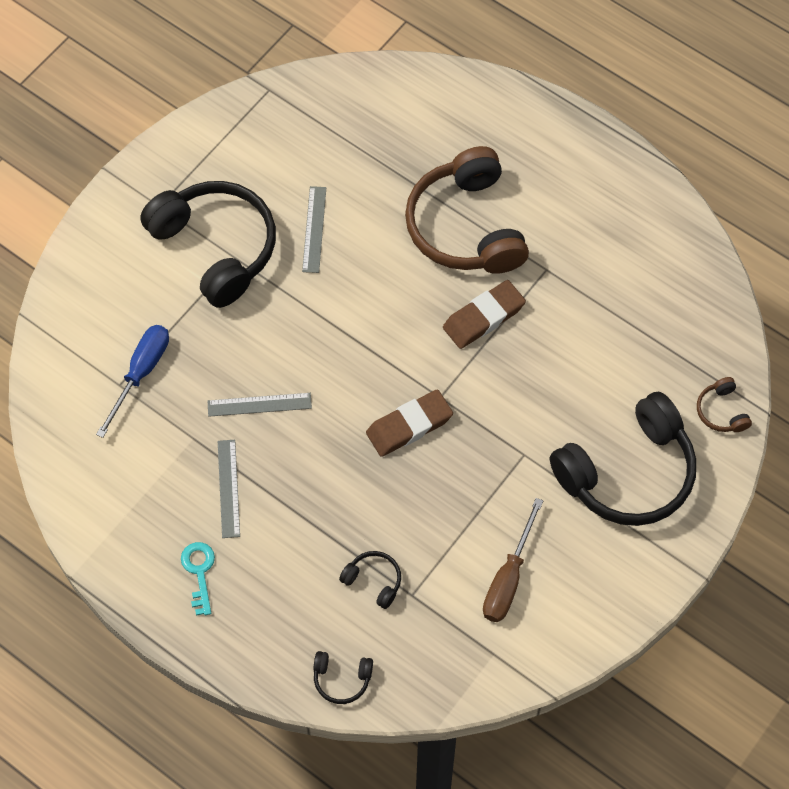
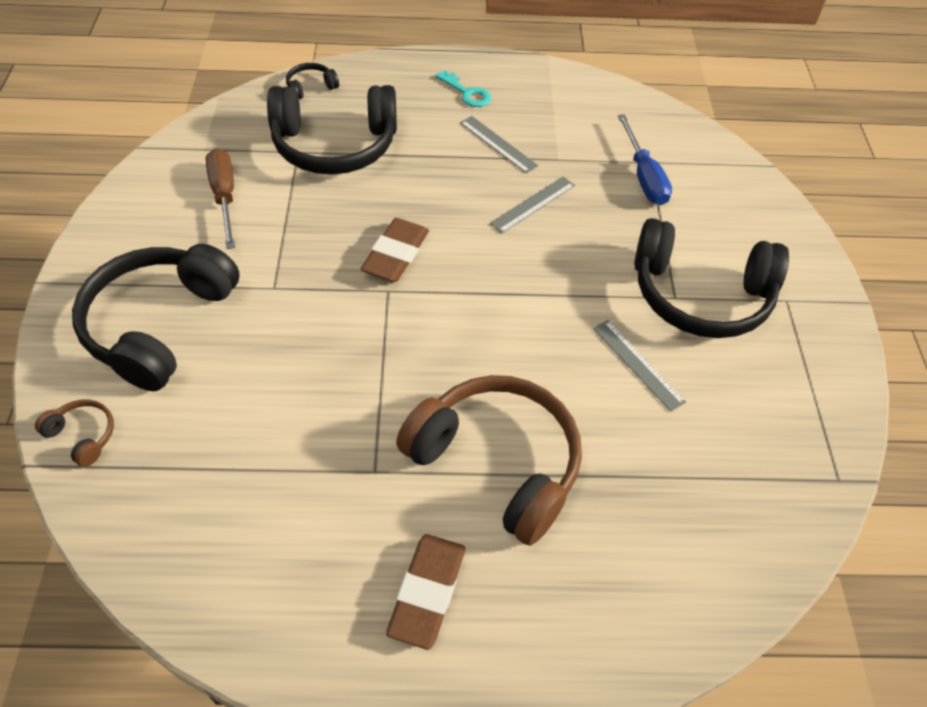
camera: 140 degrees right, 10 degrees down
black headphones [339,551,401,609] -> black headphones [267,85,397,175], size x2.41
brown eraser [443,280,526,349] -> brown eraser moved to [386,534,465,650]

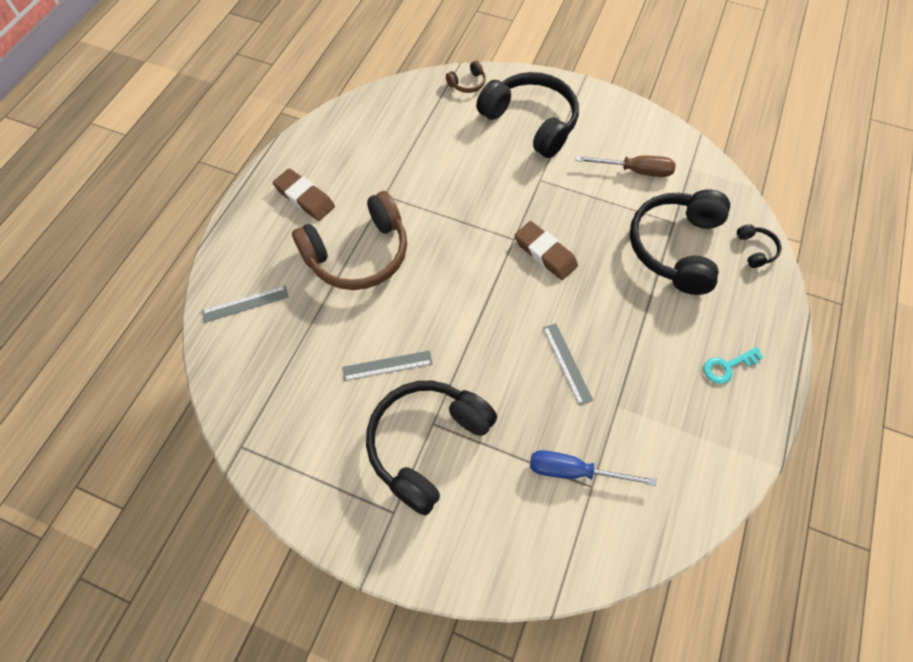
camera: 115 degrees right, 10 degrees up
grey ruler [460,116,538,174] -> grey ruler moved to [202,286,289,323]

